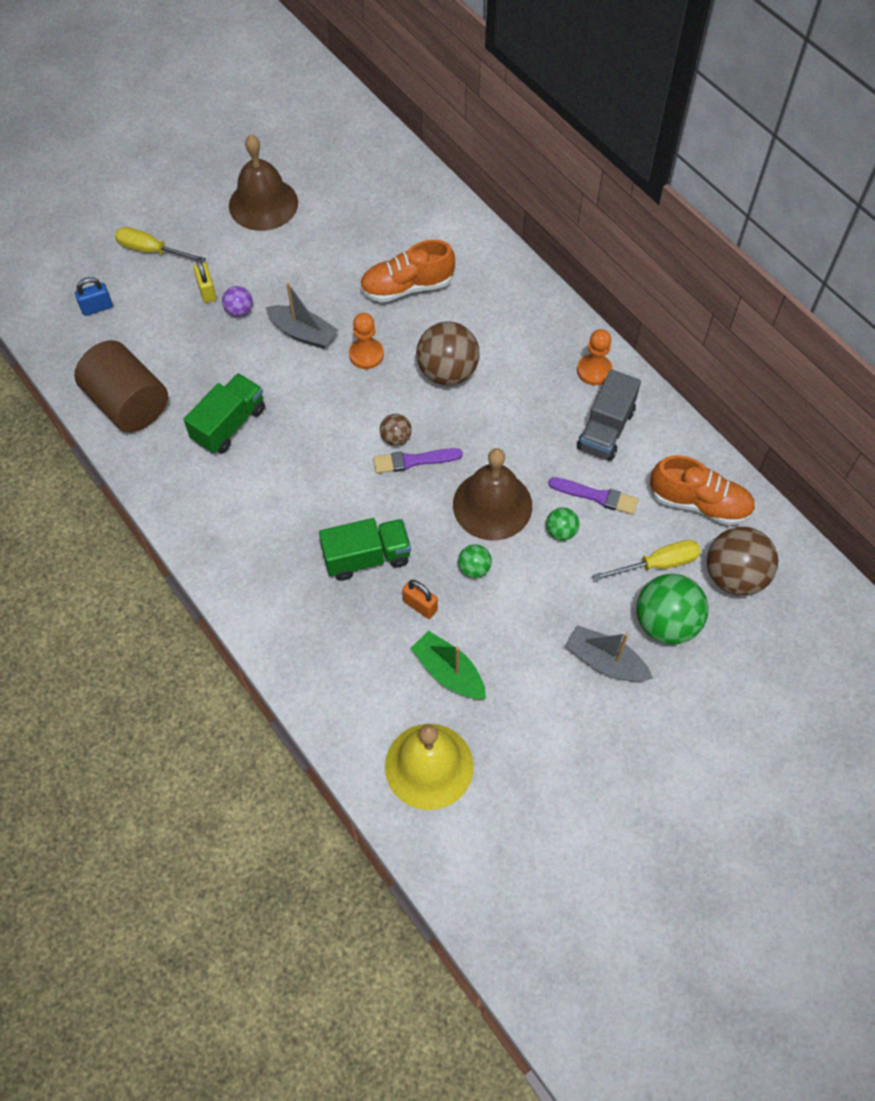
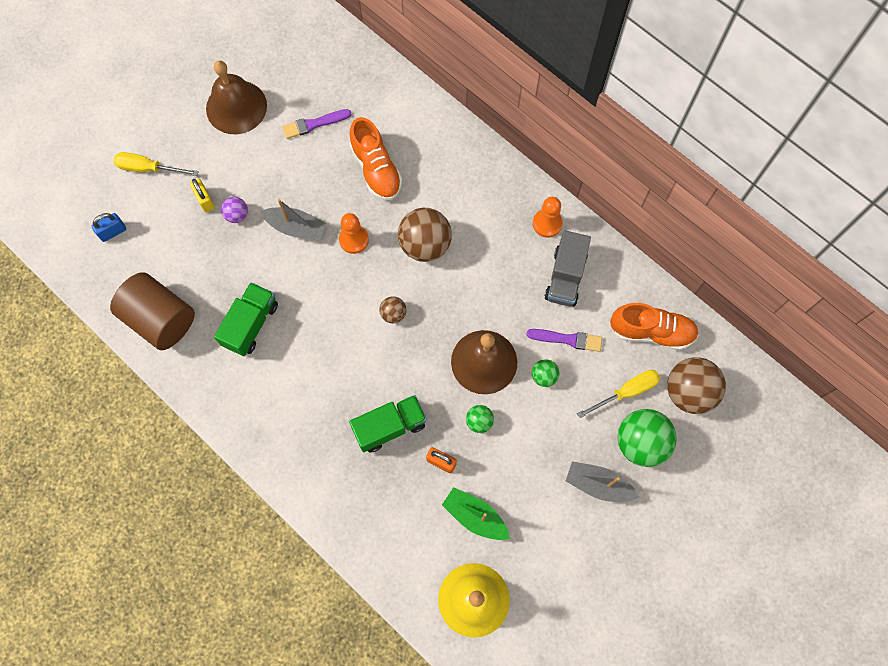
camera: 10 degrees left, 10 degrees up
orange shoe [360,240,455,302] -> orange shoe turned 90 degrees counterclockwise [349,117,403,200]
purple brush [373,448,463,474] -> purple brush moved to [282,109,351,139]

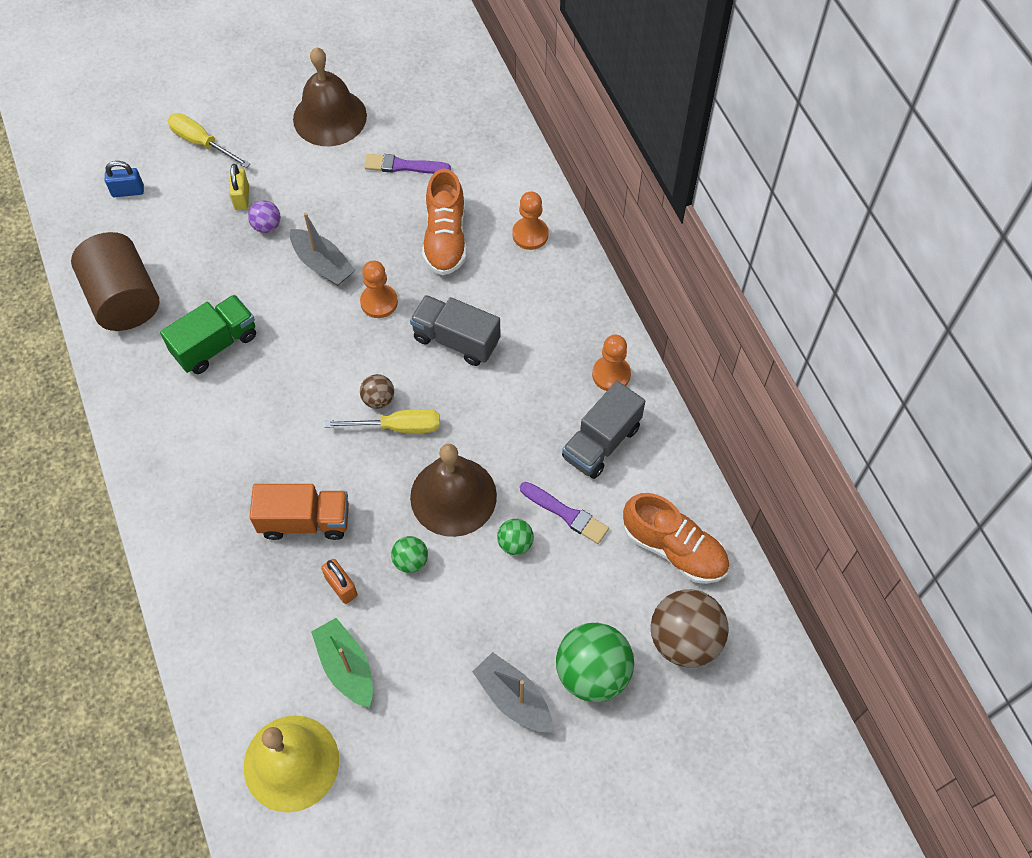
camera: 25 degrees right, 10 degrees down
green truck [349,395,427,453] -> orange truck [250,484,349,540]
brown ball [398,207,452,262] -> grey truck [410,295,501,366]
yellow screwdriver [577,370,660,419] -> yellow screwdriver moved to [324,409,440,433]
none -> orange pawn [512,191,549,250]

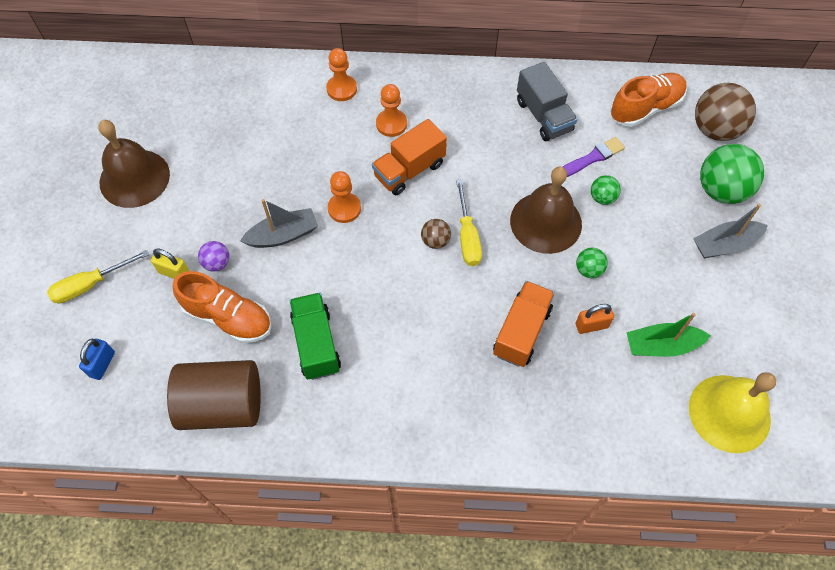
camera: 65 degrees left, 0 degrees up
yellow screwdriver [324,409,440,433] -> yellow screwdriver turned 150 degrees clockwise [456,179,482,266]
purple brush [364,154,451,174] -> none
grey truck [410,295,501,366] -> orange truck [372,119,447,195]
orange shoe [422,169,467,276] -> orange shoe moved to [173,271,271,343]
orange pawn [592,335,631,391] -> orange pawn moved to [376,84,407,137]

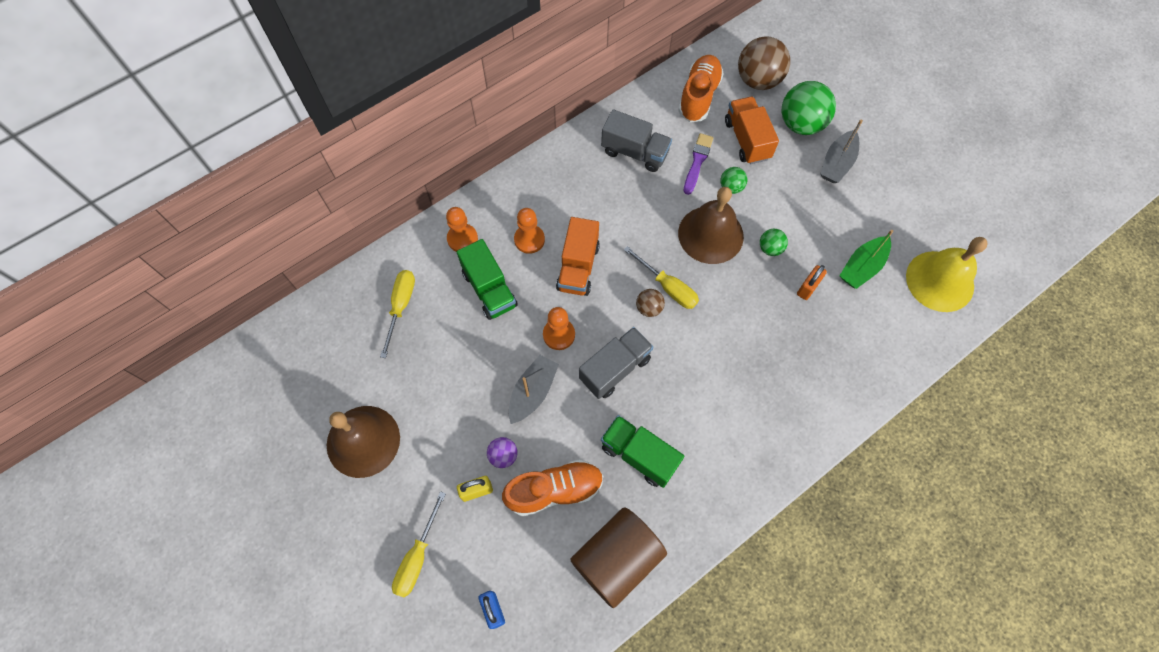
camera: 40 degrees left, 5 degrees up
orange truck [493,281,555,367] -> orange truck moved to [725,96,779,164]
none -> yellow screwdriver [380,270,415,358]
none -> green truck [457,239,518,320]
none -> grey truck [579,327,654,399]

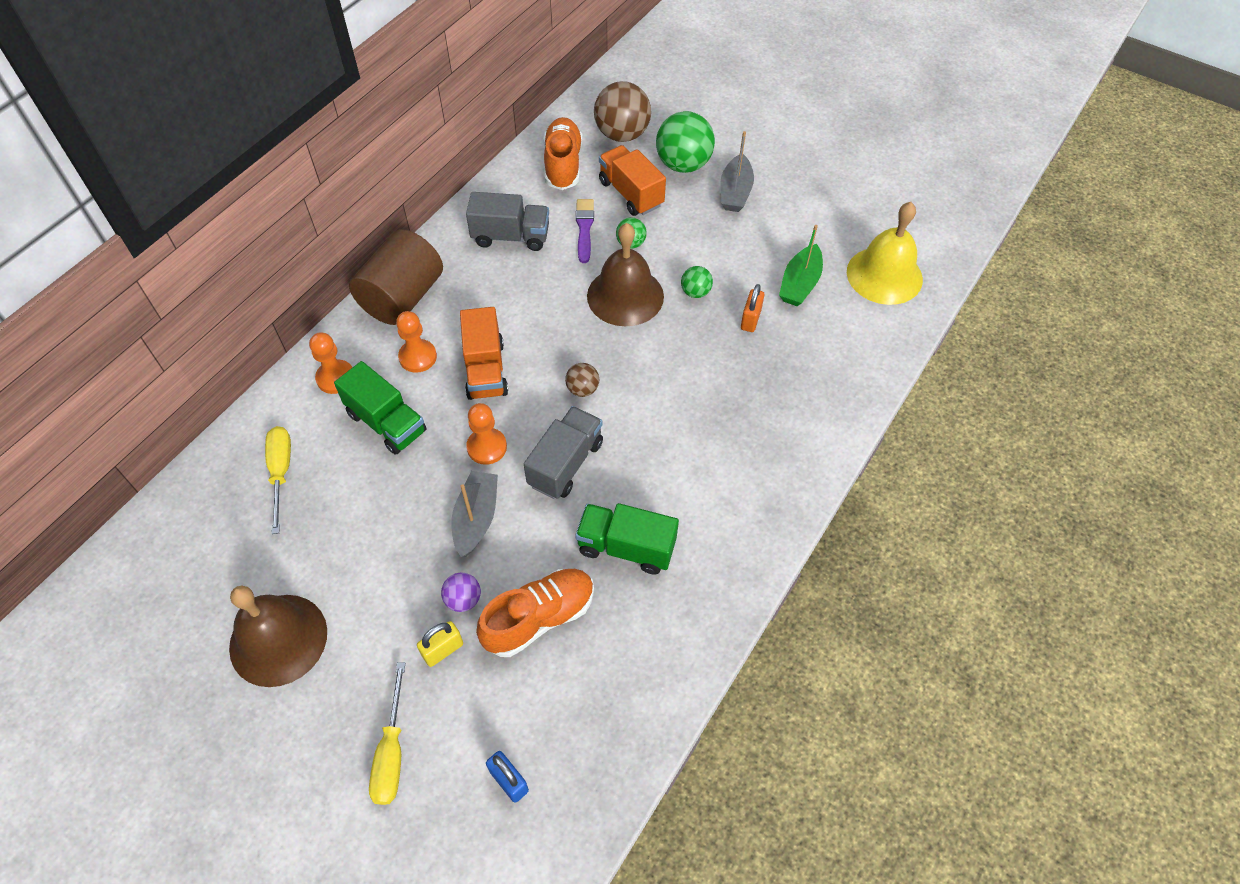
camera: 20 degrees left, 10 degrees down
brown cylinder [570,507,667,608] -> brown cylinder moved to [349,229,443,325]
yellow screwdriver [624,246,699,309] -> none

